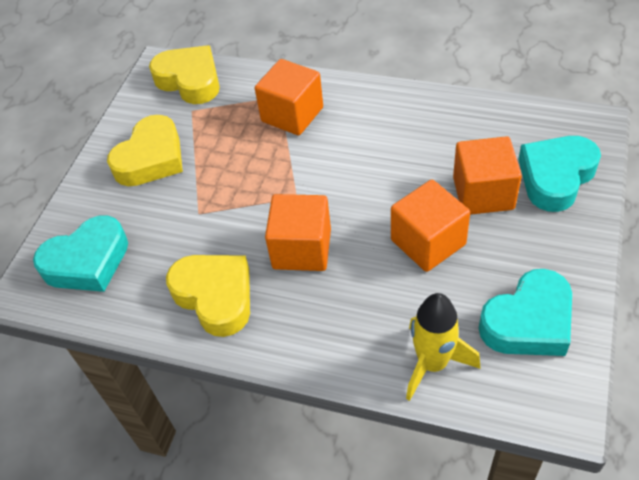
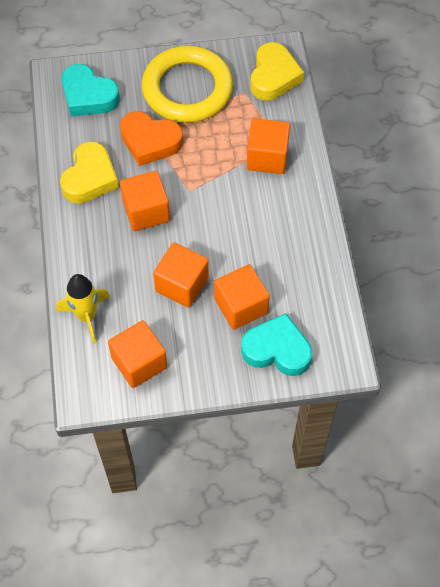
camera: 60 degrees right, 10 degrees up
yellow heart [107,115,183,186] -> yellow ring [142,46,233,123]
turquoise heart [479,269,572,356] -> orange cube [108,320,167,388]
none -> orange heart [120,111,183,166]

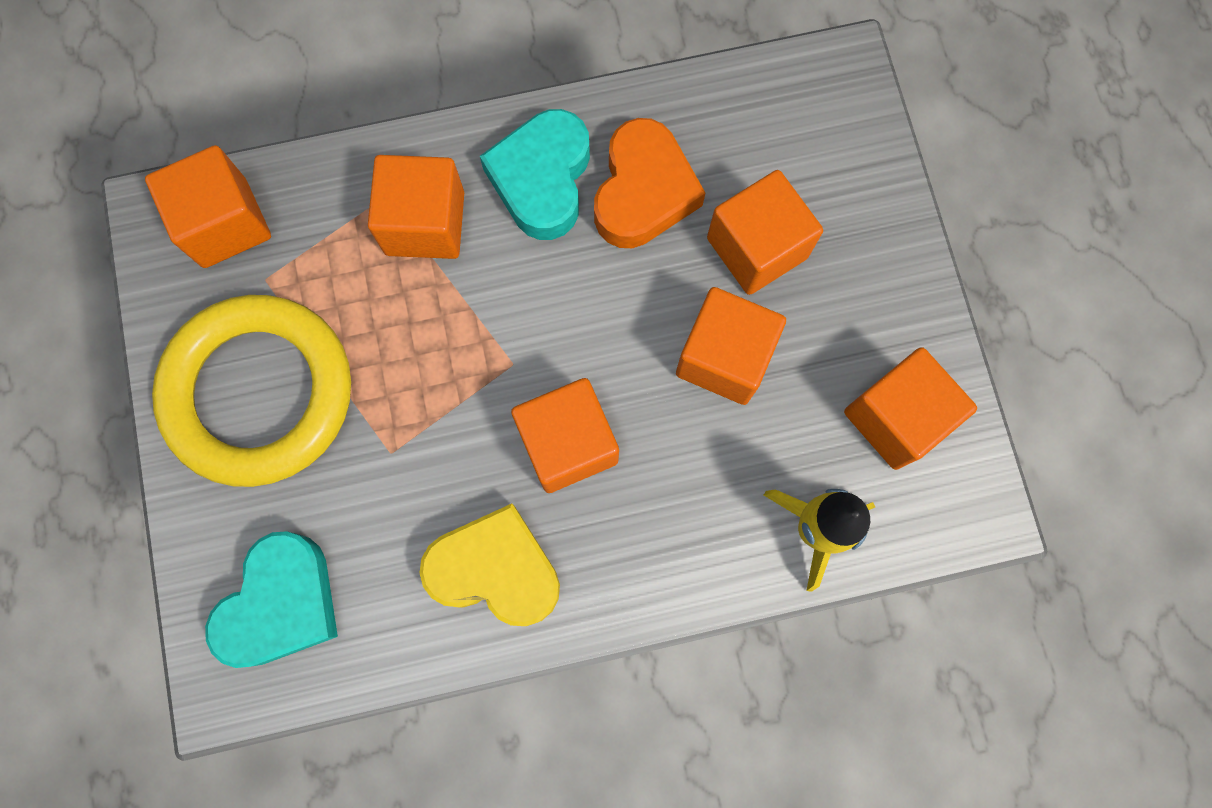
camera: 95 degrees left, 15 degrees up
orange heart [120,111,183,166] -> orange heart moved to [594,118,706,248]
turquoise heart [241,313,312,376] -> turquoise heart moved to [480,109,590,240]
yellow heart [251,42,304,101] -> orange cube [145,145,271,268]

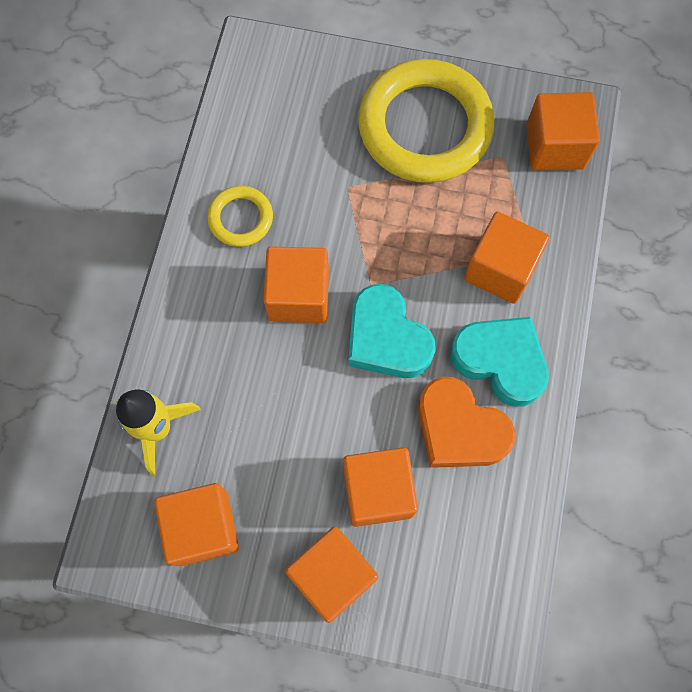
camera: 115 degrees right, 5 degrees down
turquoise heart [205,531,338,668] -> turquoise heart moved to [348,284,436,378]
yellow heart [419,504,560,626] -> yellow ring [207,186,273,247]
orange cube [676,287,786,405] -> orange cube moved to [285,527,378,623]

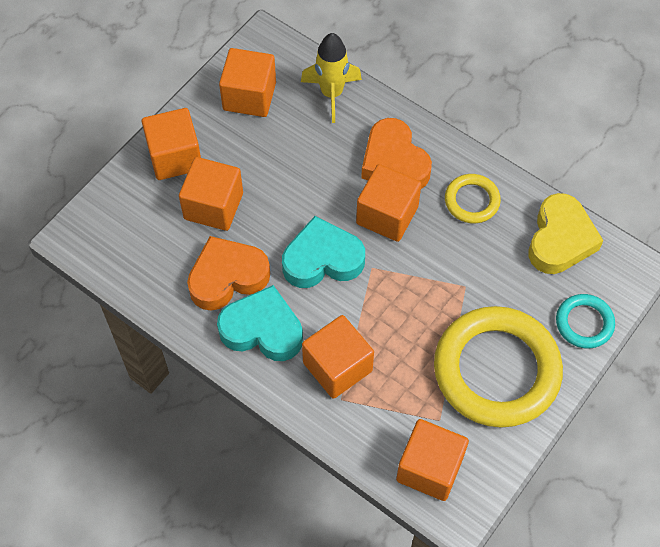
camera: 115 degrees right, 10 degrees down
turquoise heart [450,317,549,407] -> turquoise heart turned 135 degrees counterclockwise [217,285,303,361]
none -> orange heart [361,118,432,189]
none -> yellow heart [529,193,604,274]
none -> turquoise ring [556,294,615,349]

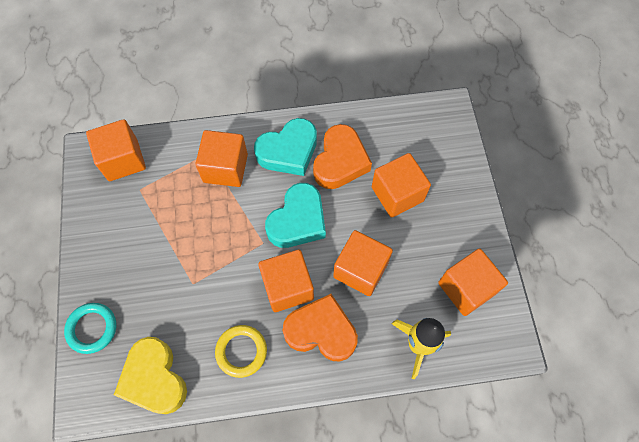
camera: 135 degrees right, 5 degrees up
orange cube [142,108,201,180] -> orange cube moved to [333,230,393,296]
yellow ring [434,306,563,428] -> none

